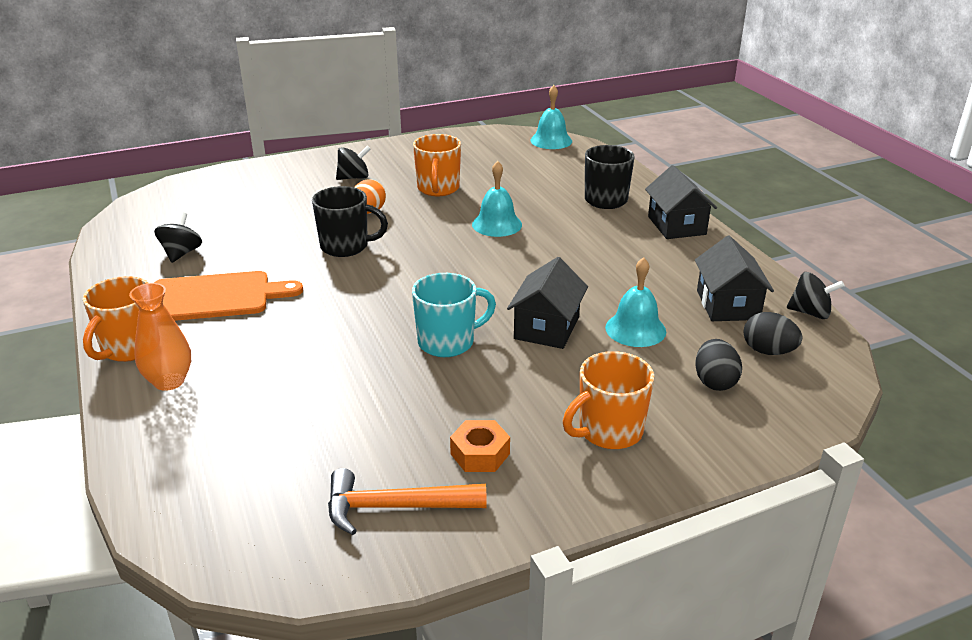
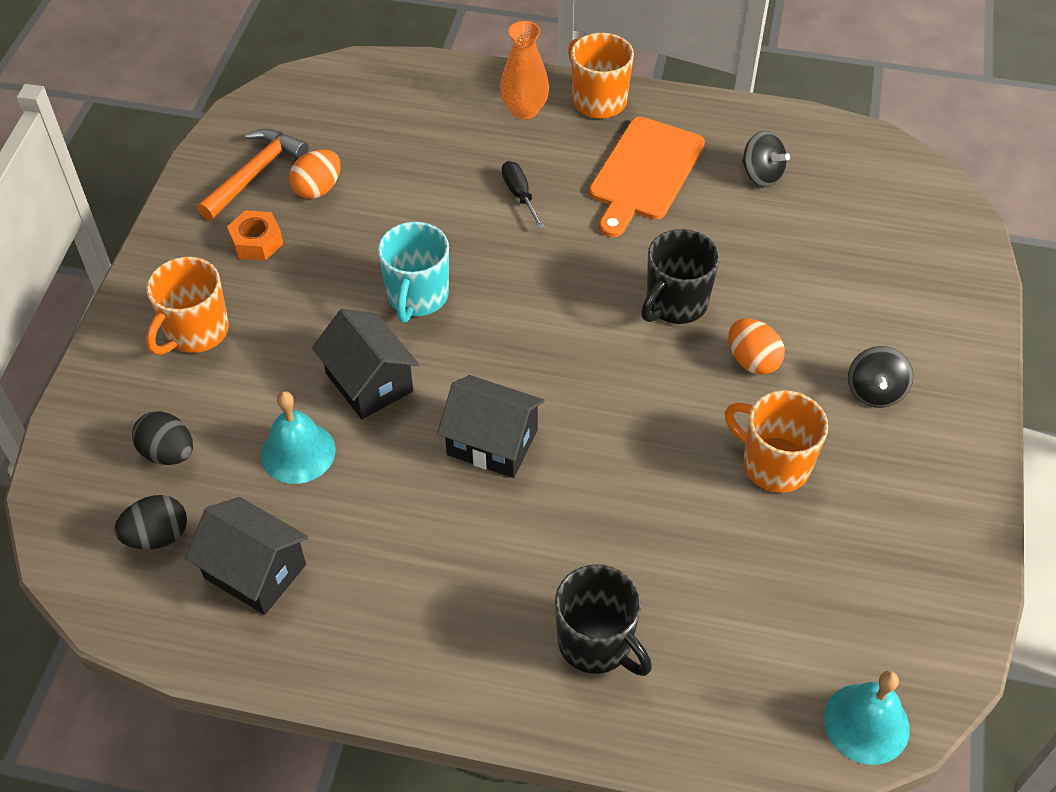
camera: 125 degrees right, 20 degrees up
turquoise bell [472,161,522,237] -> none
orange mug [563,351,654,449] -> orange mug turned 150 degrees counterclockwise [146,257,229,355]
black house [645,165,717,239] -> black house moved to [437,375,545,478]
black spinning top [787,272,844,319] -> none
none -> orange egg [289,149,341,199]
none -> black screwdriver [502,161,545,229]

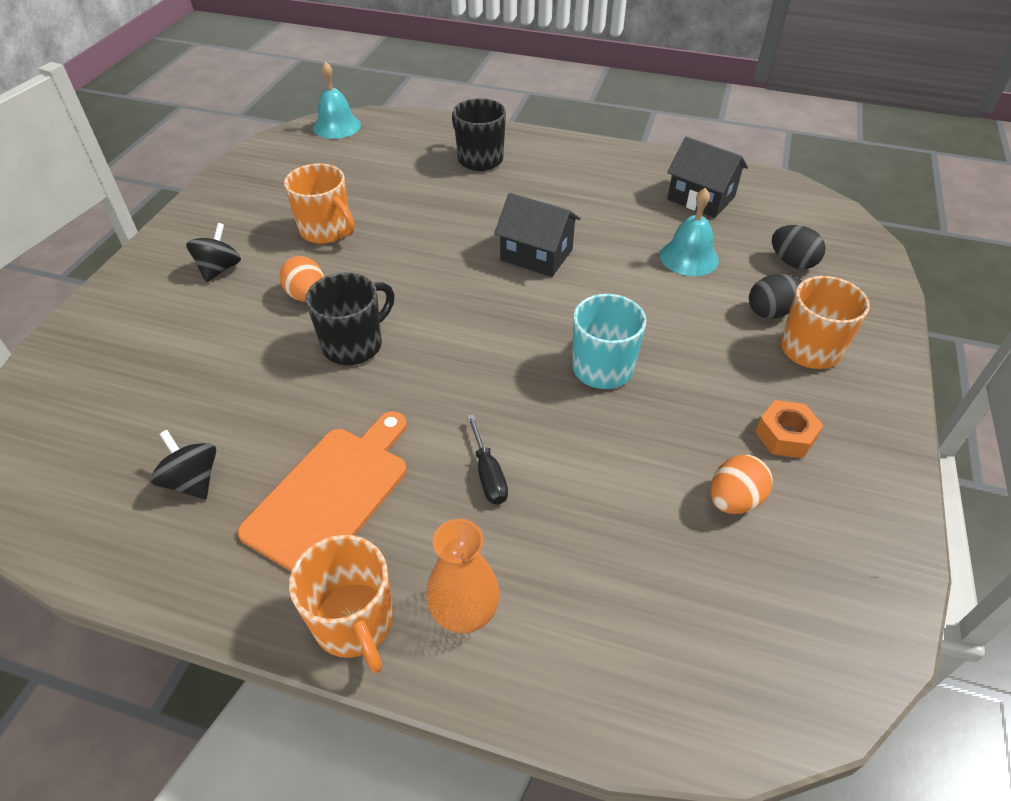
camera: 175 degrees left, 5 degrees down
black egg [114,495,187,550] -> black egg moved to [749,274,802,319]
orange hammer [197,129,308,220] -> none
black house [312,309,419,419] -> none

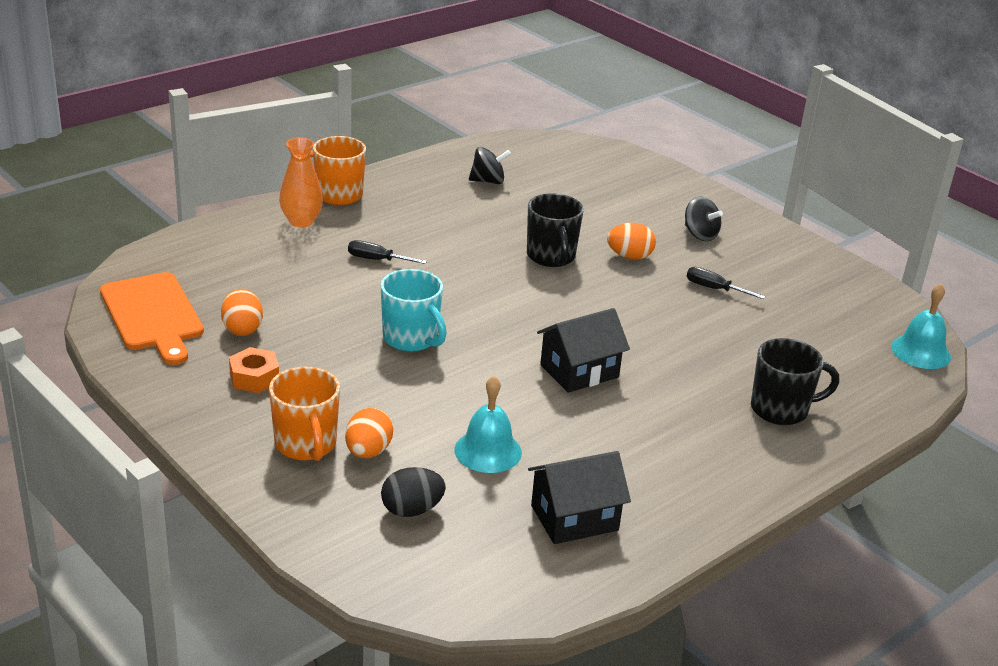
camera: 120 degrees right, 15 degrees down
orange cutting board [237,411,407,572] -> orange cutting board moved to [100,272,204,365]
orange mug [284,164,354,244] -> black screwdriver [687,267,765,299]
black egg [749,274,802,319] -> orange egg [345,408,393,458]

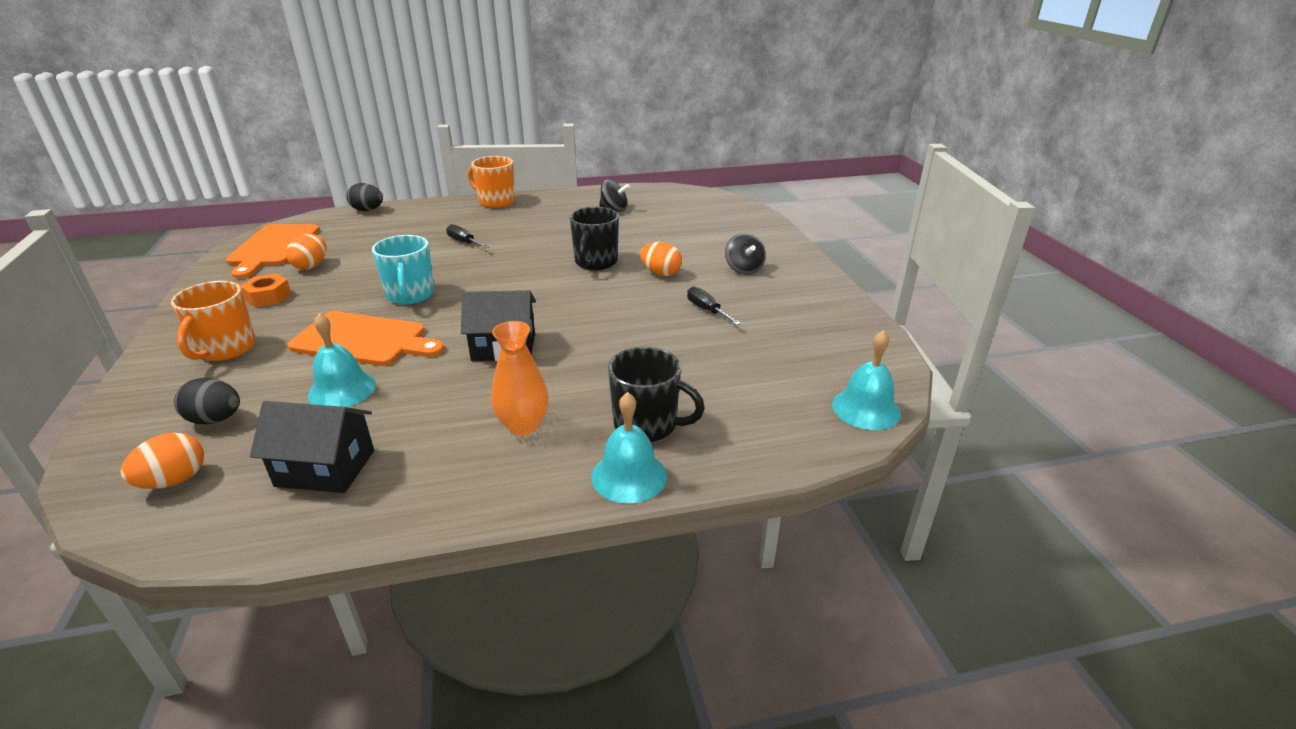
camera: 30 degrees right, 0 degrees up
orange vase [279,138,323,227] -> orange vase moved to [491,321,549,436]
orange egg [345,408,393,458] -> orange egg moved to [120,433,204,489]
none -> orange cutting board [288,311,444,366]
none -> black egg [346,183,383,211]
none -> turquoise bell [591,392,667,504]

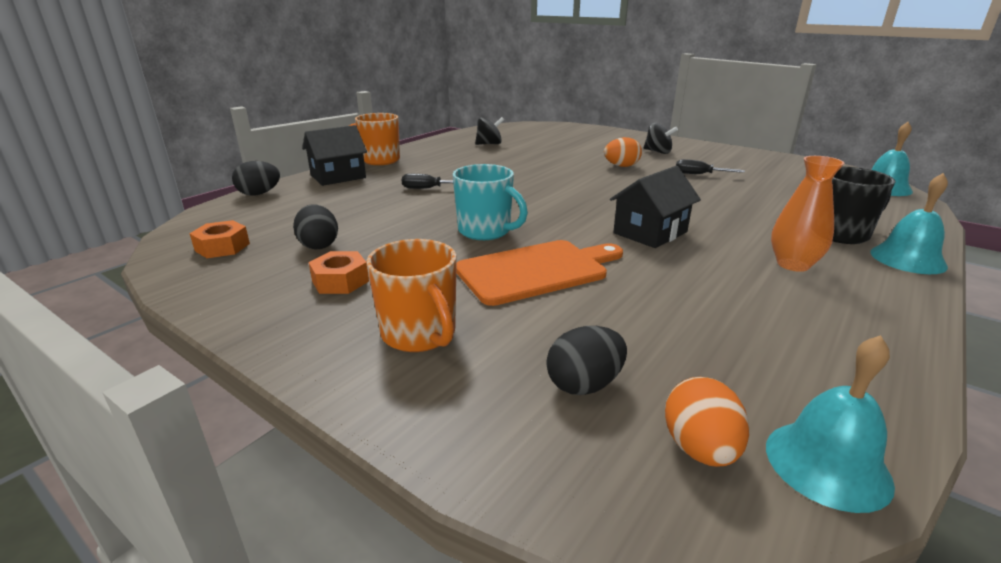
camera: 40 degrees left, 5 degrees down
orange cutting board [226,224,320,279] -> orange nut [189,220,250,258]
black house [250,401,374,493] -> black house moved to [302,125,367,186]
orange egg [286,234,327,270] -> black egg [293,204,338,249]
turquoise bell [308,313,376,407] -> turquoise bell moved to [766,335,895,513]
black mug [570,207,619,270] -> none

